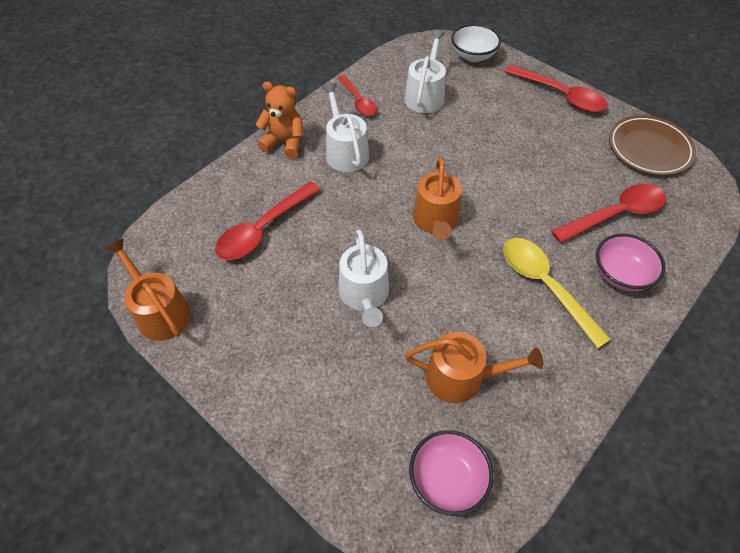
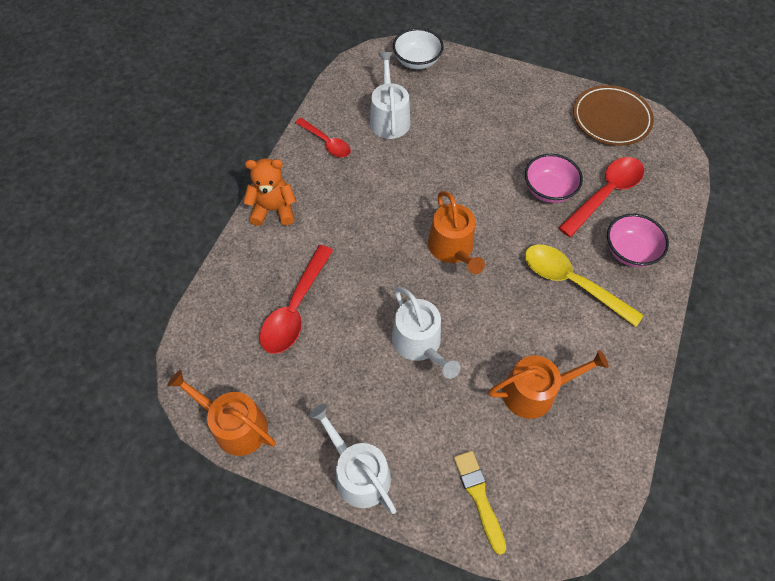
camera: 20 degrees left, 5 degrees up
white watering can [322,83,369,172] -> white watering can moved to [309,404,396,514]
pink bowl [409,430,493,516] -> pink bowl moved to [525,154,583,203]
red spoon [505,65,608,112] -> none
none -> yellow brush [454,451,506,555]

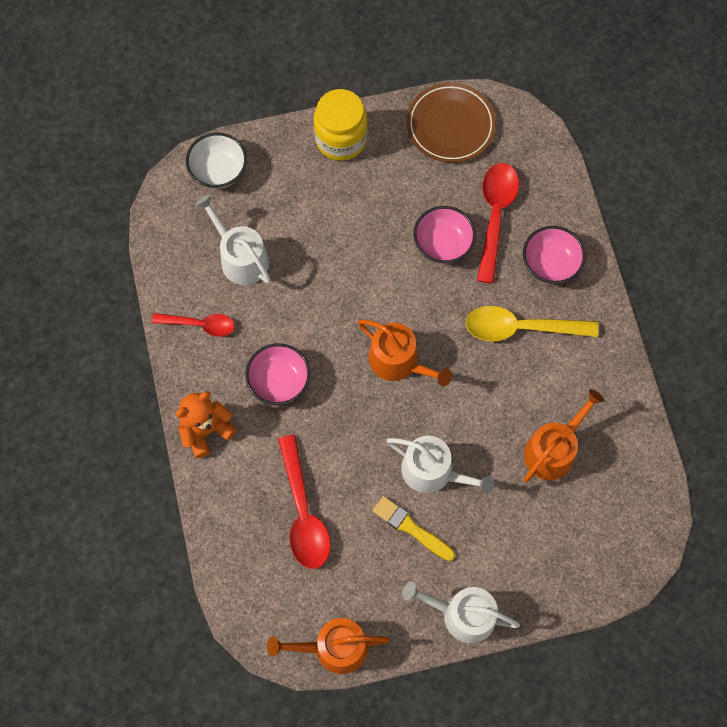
camera: 35 degrees left, 10 degrees up
yellow brush [454,451,506,555] -> yellow brush moved to [373,496,455,561]
none -> pink bowl [245,343,310,405]
none -> yellow jar [314,89,368,161]

